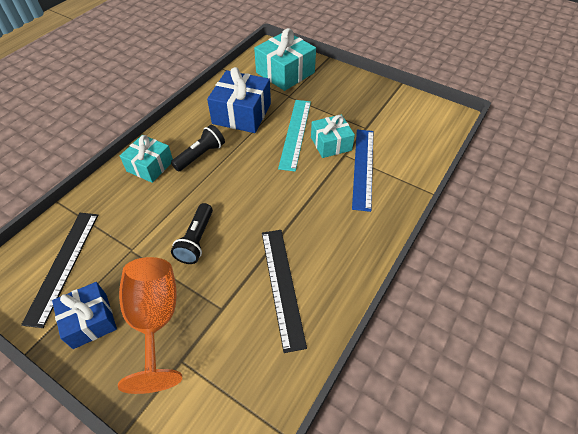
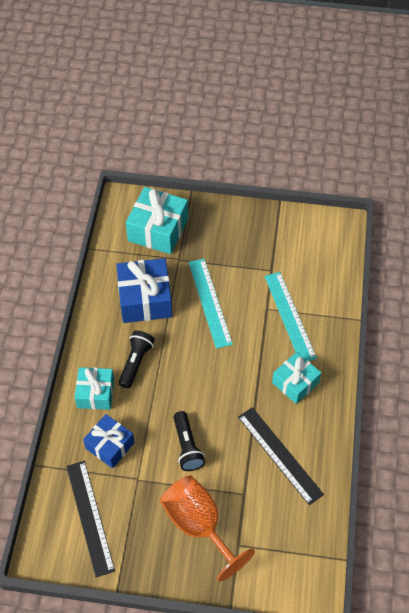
camera: 25 degrees left, 5 degrees up
blue gift [52,282,117,349] -> blue gift moved to [83,414,135,468]
turquoise gift [311,114,355,158] -> turquoise gift moved to [272,352,321,404]
blue ruler [352,130,373,212] -> turquoise ruler [265,272,317,361]

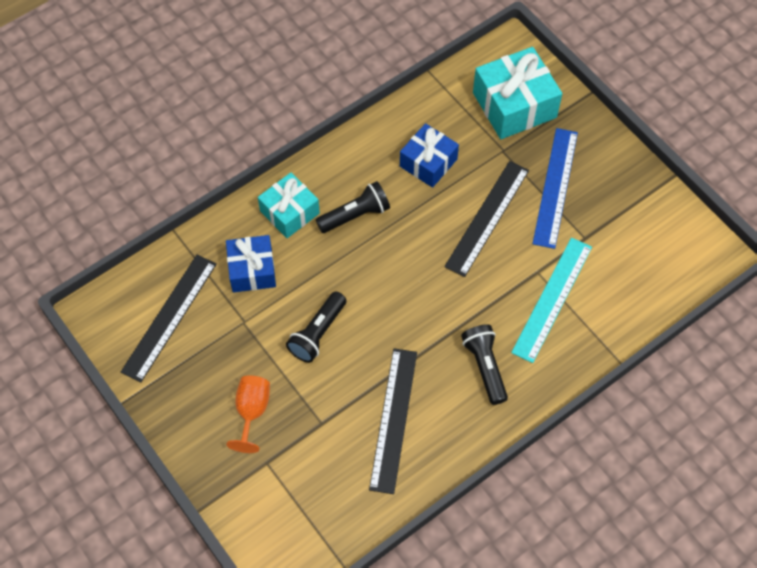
camera: 45 degrees right, 5 degrees up
blue gift [116,258,172,323] -> blue gift [400,123,459,188], size x0.65
orange goblet [160,475,255,582] -> orange goblet [226,375,270,453], size x0.57
turquoise ruler [189,259,233,349] -> black ruler [444,161,529,277]
turquoise gift [272,352,321,404] -> black flashlight [461,324,508,405]
none -> blue ruler [532,128,578,249]

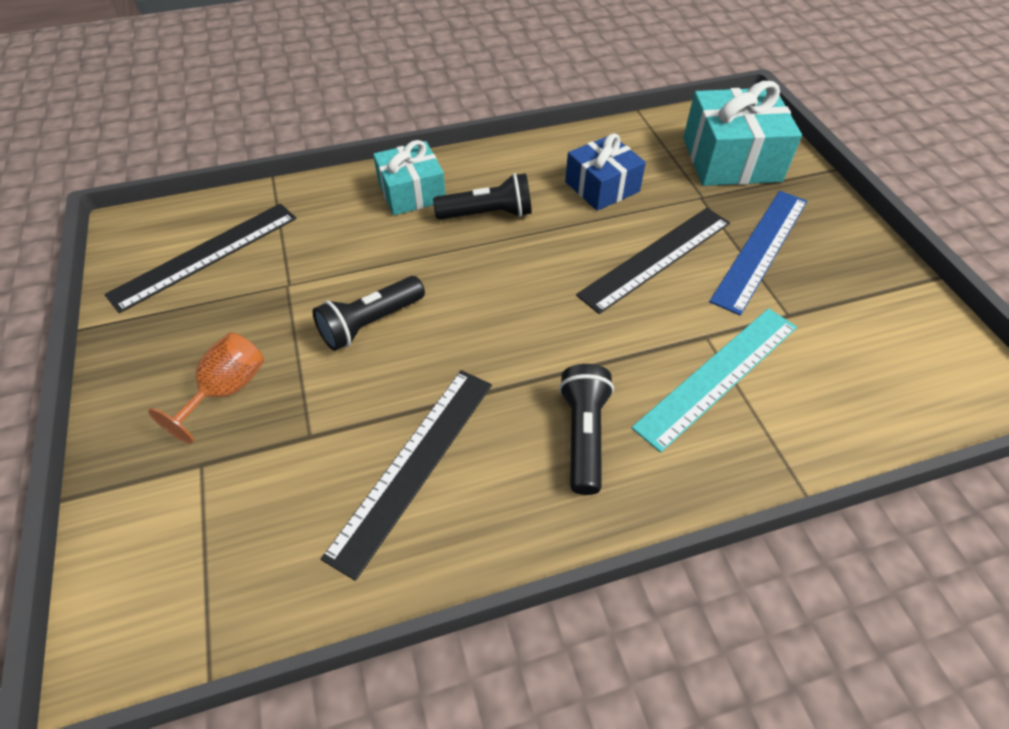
camera: 20 degrees right, 10 degrees down
blue gift [226,235,276,293] -> none

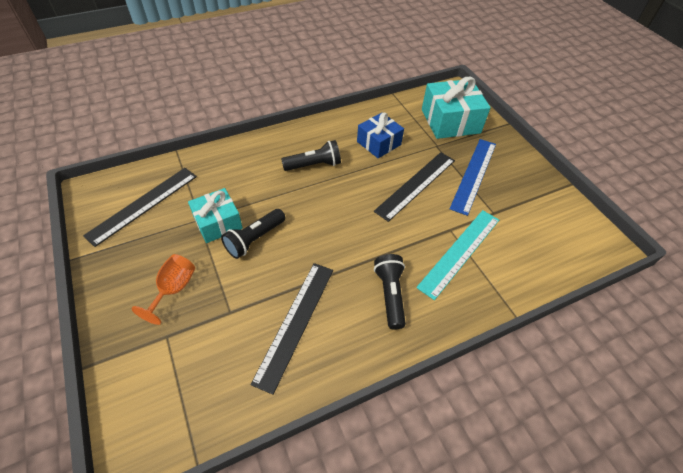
camera: 10 degrees left, 0 degrees up
turquoise gift [373,140,446,215] -> turquoise gift moved to [188,188,243,243]

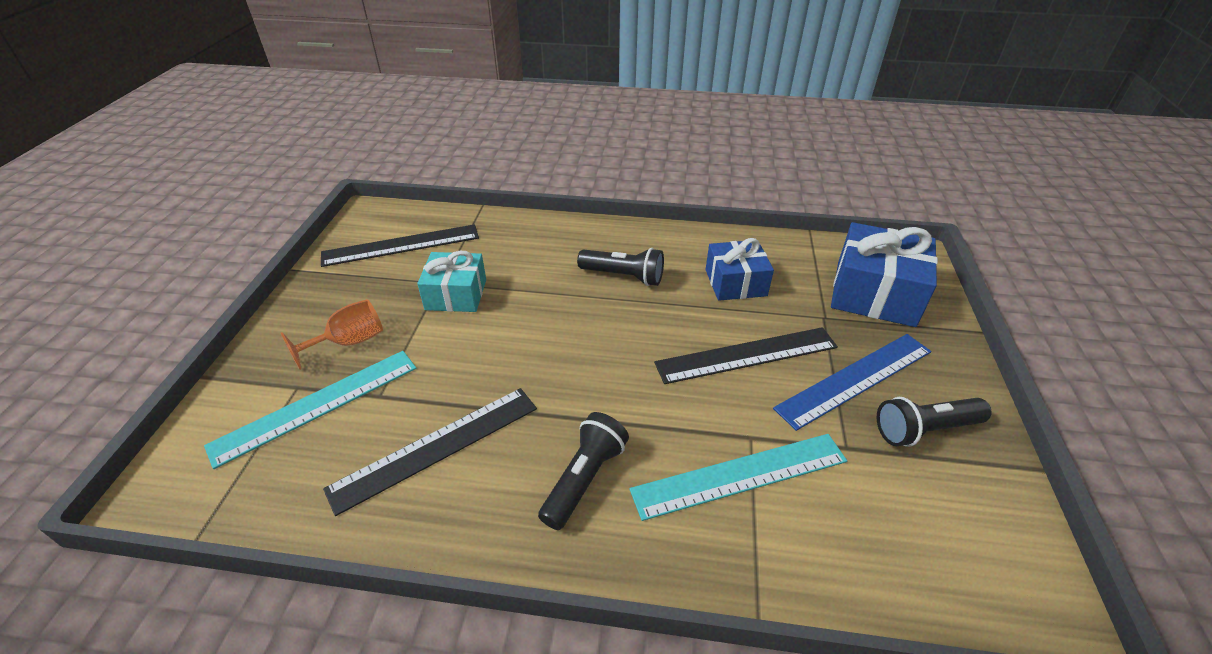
camera: 35 degrees right, 10 degrees down
black flashlight [221,209,285,259] -> black flashlight moved to [877,397,992,447]
turquoise gift [422,77,491,139] -> blue gift [831,222,938,327]
none -> turquoise ruler [204,351,417,469]

